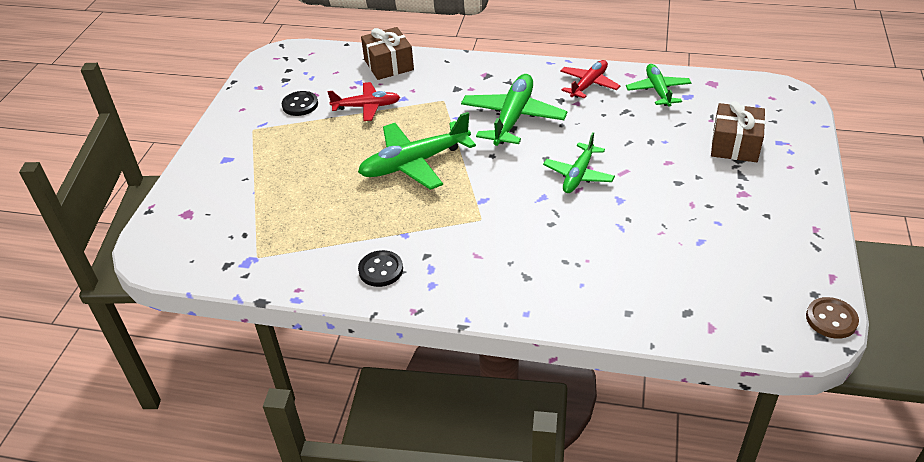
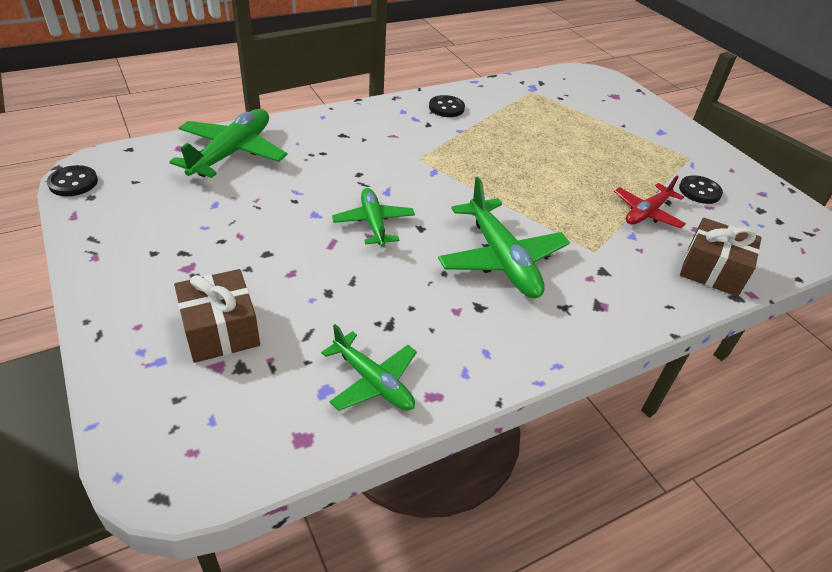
camera: 135 degrees right, 0 degrees up
green plane [358,112,476,190] -> green plane moved to [169,109,287,178]
red plane [560,60,621,98] -> none
brown button [806,297,859,339] -> black button [47,165,98,196]

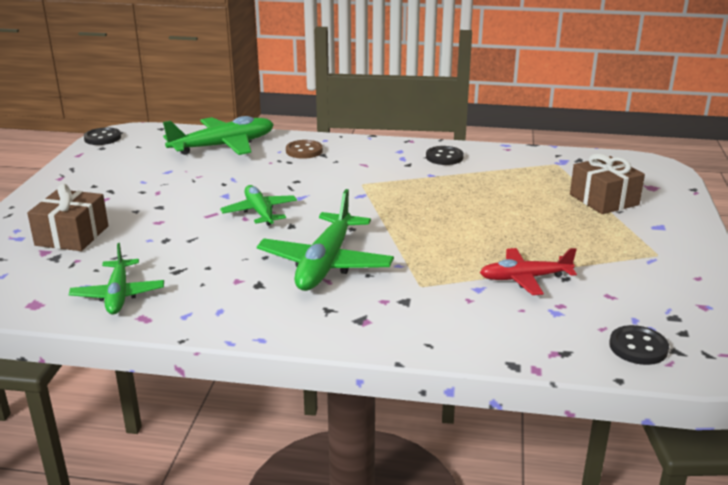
camera: 40 degrees right, 15 degrees down
green plane [332,188,415,247] -> green plane turned 45 degrees counterclockwise [220,185,297,226]
black button [679,175,723,204] -> black button moved to [609,325,669,365]
brown gift [680,218,762,297] -> brown gift moved to [570,154,645,214]
none -> brown button [286,140,323,159]

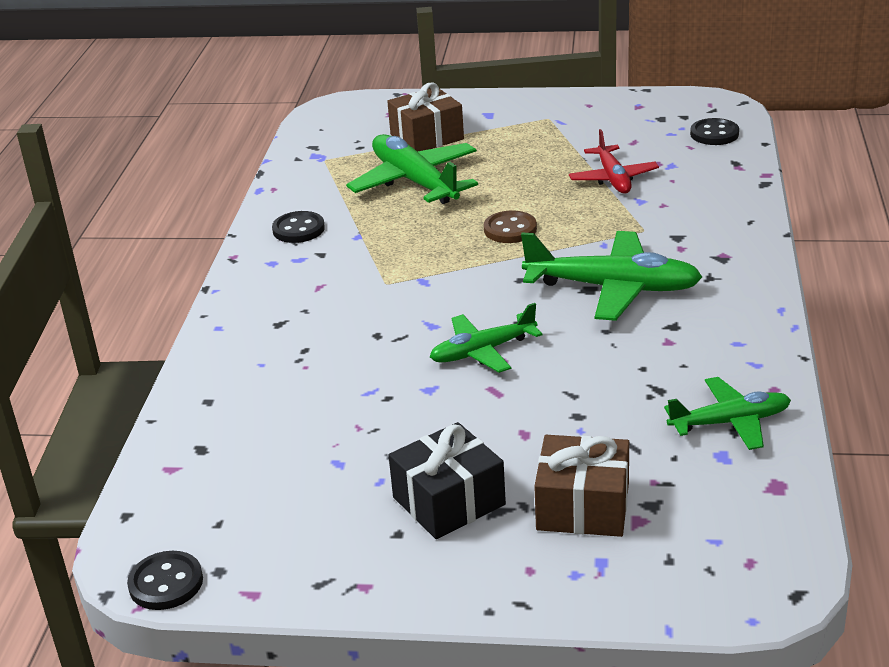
camera: 90 degrees left, 5 degrees up
green plane [163,116,274,155] -> green plane moved to [346,134,478,204]
brown button [286,140,323,159] -> brown button moved to [484,211,537,243]
none -> black gift [388,422,506,539]

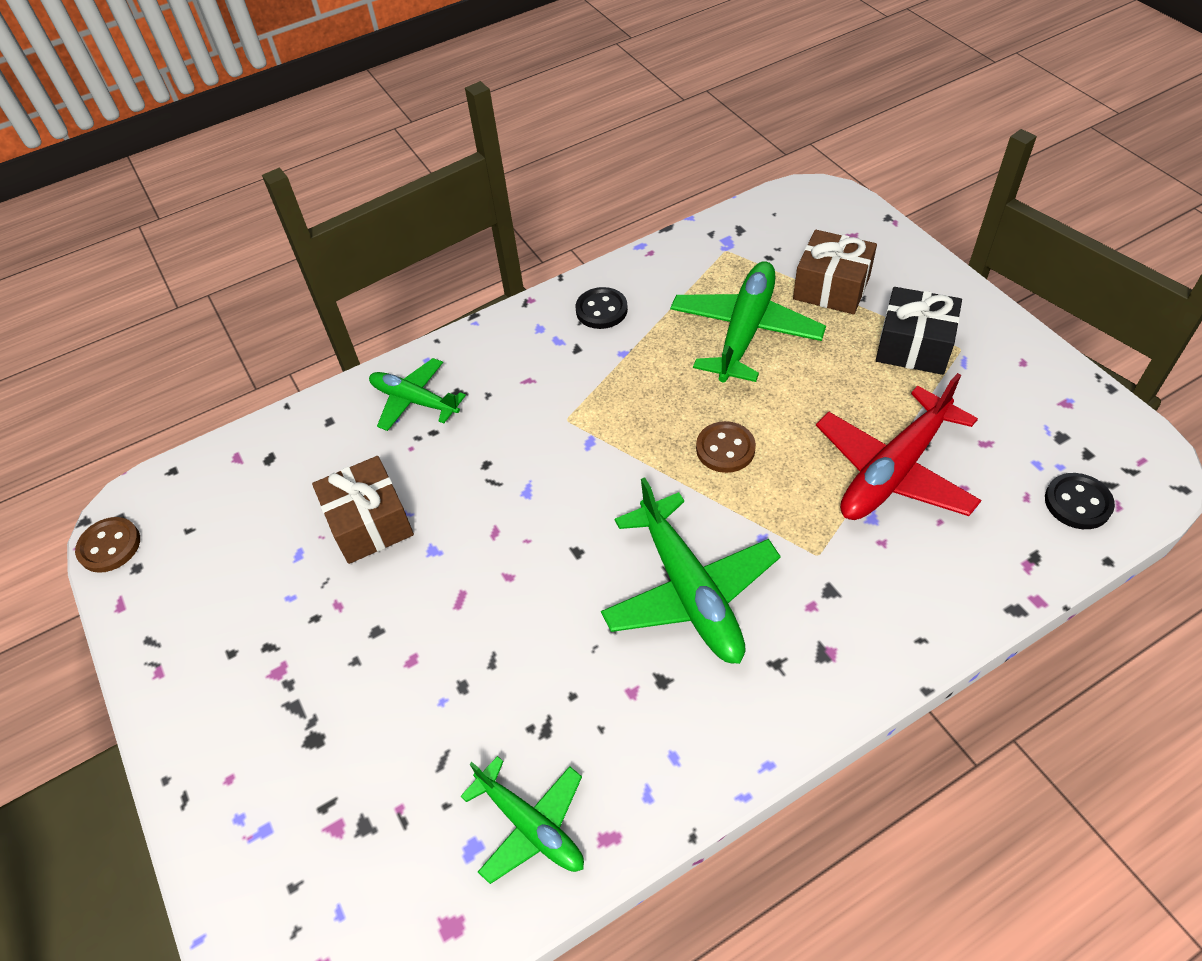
camera: 55 degrees right, 20 degrees up
black button [127,551,203,610] -> brown button [75,517,140,573]
black gift [388,422,506,539] -> black gift moved to [876,287,962,375]
green plane [430,303,543,373] -> green plane moved to [369,358,466,431]
brown gift [534,435,629,537] -> brown gift moved to [312,456,414,564]
red plane [569,129,659,194] -> red plane [816,373,982,520], size x1.60

